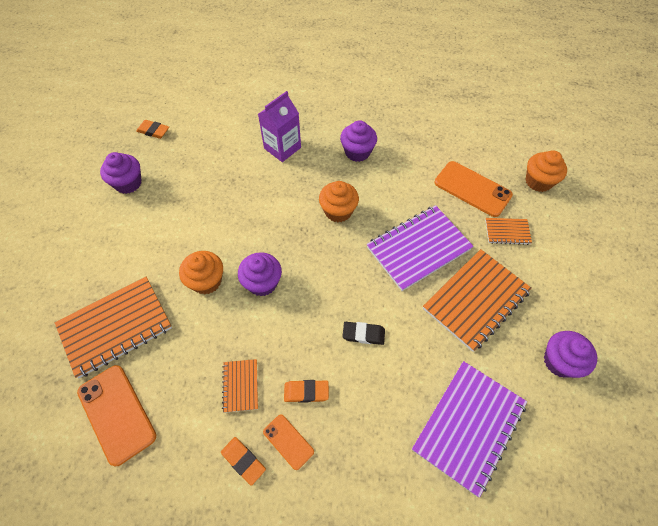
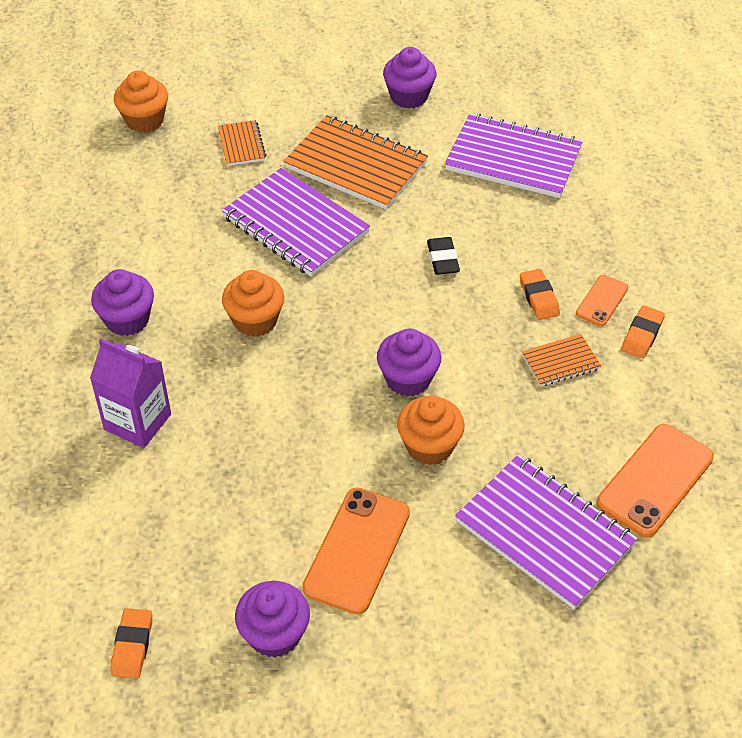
camera: 105 degrees left, 10 degrees down
orange notebook [55,277,172,378] -> purple notebook [455,454,638,609]
orange phone [435,161,513,217] -> orange phone moved to [302,487,410,615]

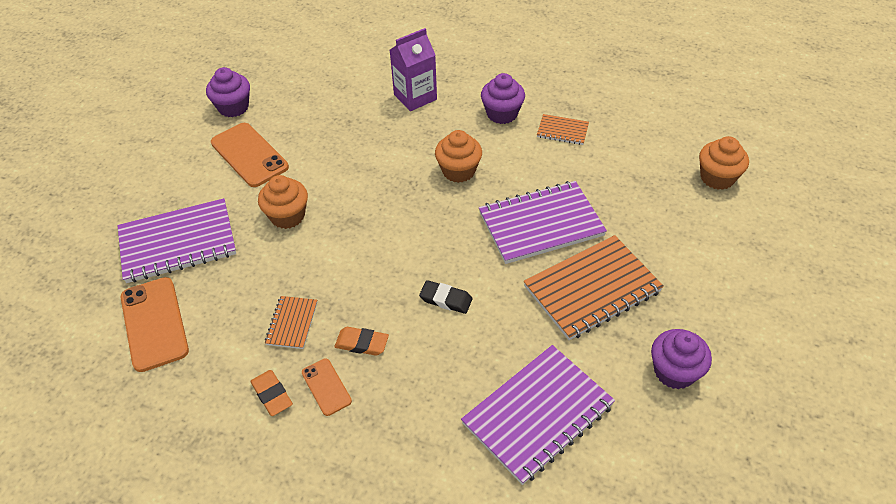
camera: 120 degrees right, 0 degrees up
orange eraser [111,608,152,678] -> none
orange notebook [218,120,266,166] -> orange notebook moved to [537,114,589,145]
purple cupcake [377,328,442,397] -> none

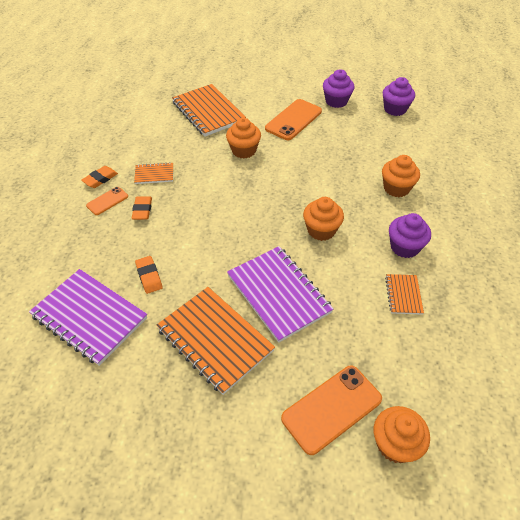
camera: 75 degrees right, 0 degrees up
purple notebook [117,198,236,283] -> orange notebook [172,84,246,137]
orange phone [120,277,189,372] -> orange phone moved to [281,366,382,455]
purple carton [390,28,437,111] -> orange cupcake [382,155,420,197]
black eraser [419,280,473,314] -> none
purple cupcake [651,329,712,389] -> purple cupcake moved to [383,77,415,116]
none -> orange eraser [135,256,163,294]

